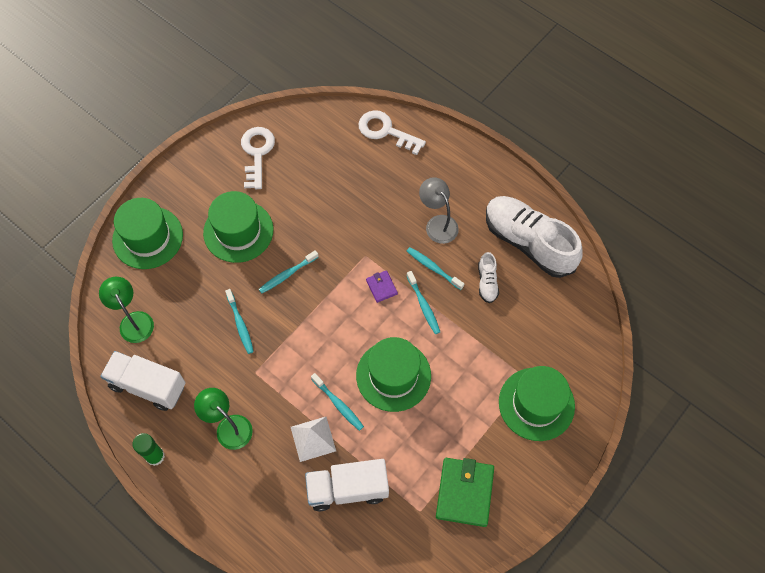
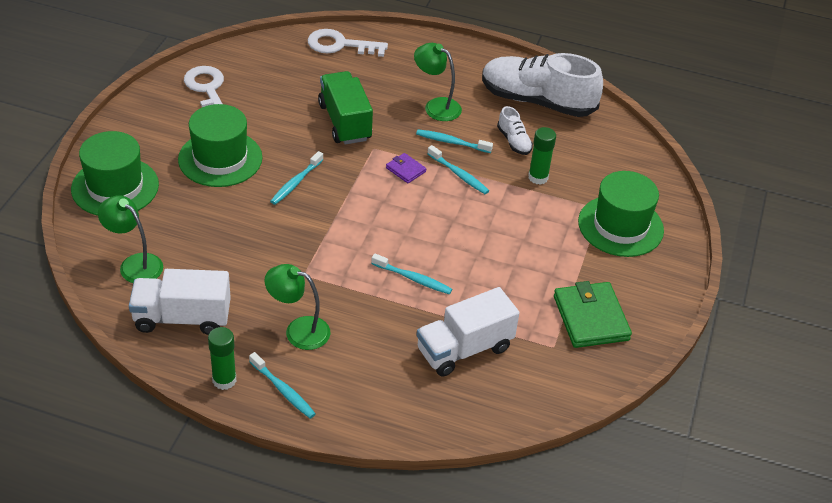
camera: 25 degrees left, 20 degrees down
turquoise toothbrush [225,289,254,354] -> turquoise toothbrush moved to [249,352,316,419]
white pyramid [291,417,336,462] -> none
green hat [356,337,431,412] -> none
grey lamp [419,177,459,244] -> green lamp [414,43,462,121]
none -> green truck [318,71,373,144]
none -> green glue stick [528,127,556,185]

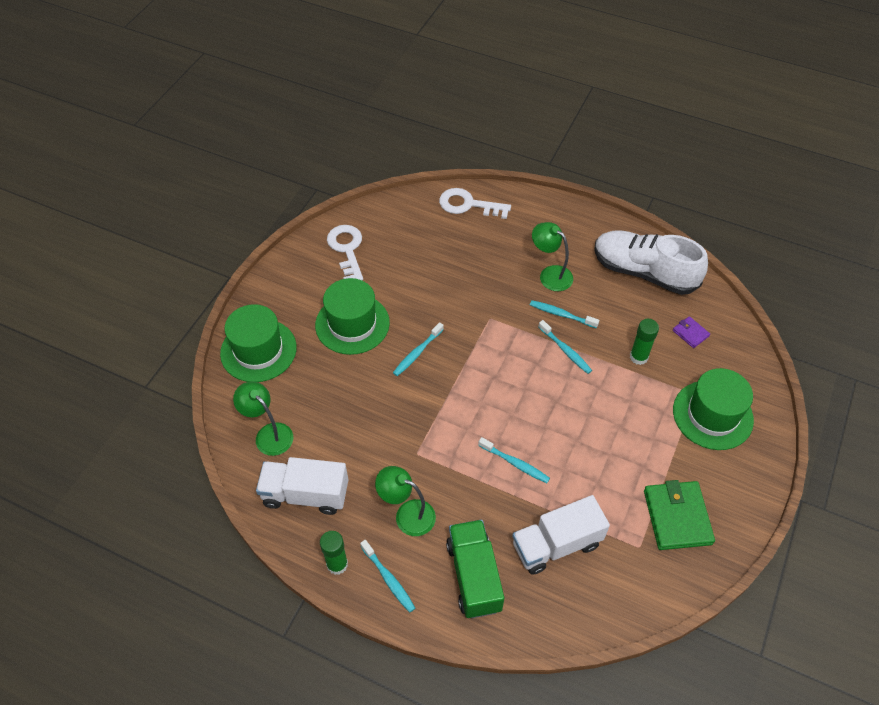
camera: 10 degrees right, 10 degrees up
green truck [318,71,373,144] -> green truck moved to [446,520,504,618]
purple wallet [386,153,426,183] -> purple wallet moved to [673,316,710,348]
white shoe [497,106,533,155] -> none

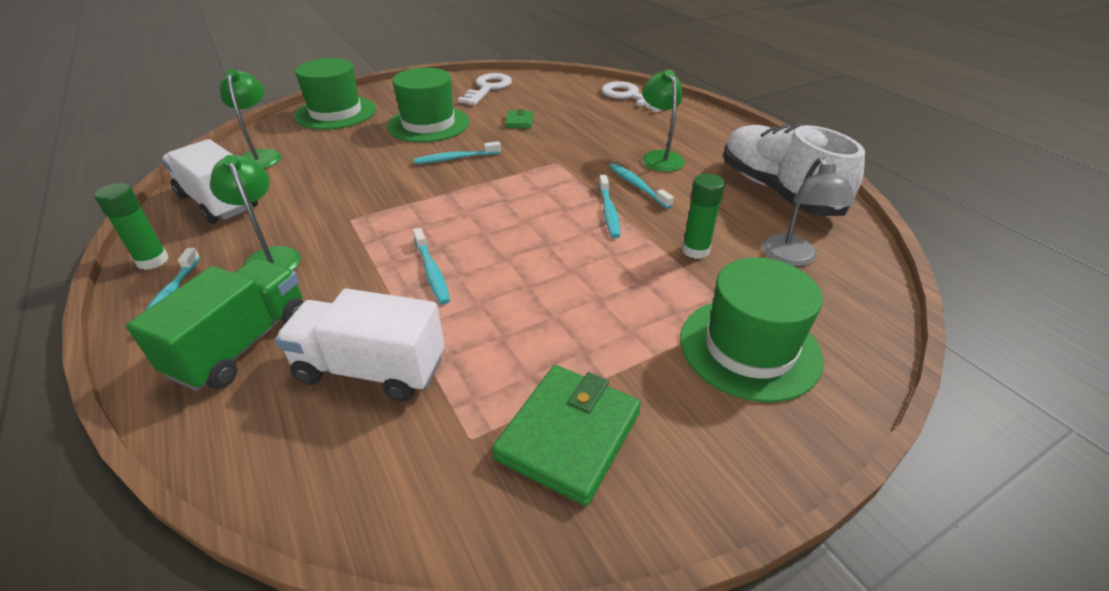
camera: 35 degrees right, 15 degrees down
purple wallet [673,316,710,348] -> grey lamp [762,157,855,267]
none -> green wallet [505,109,534,129]

